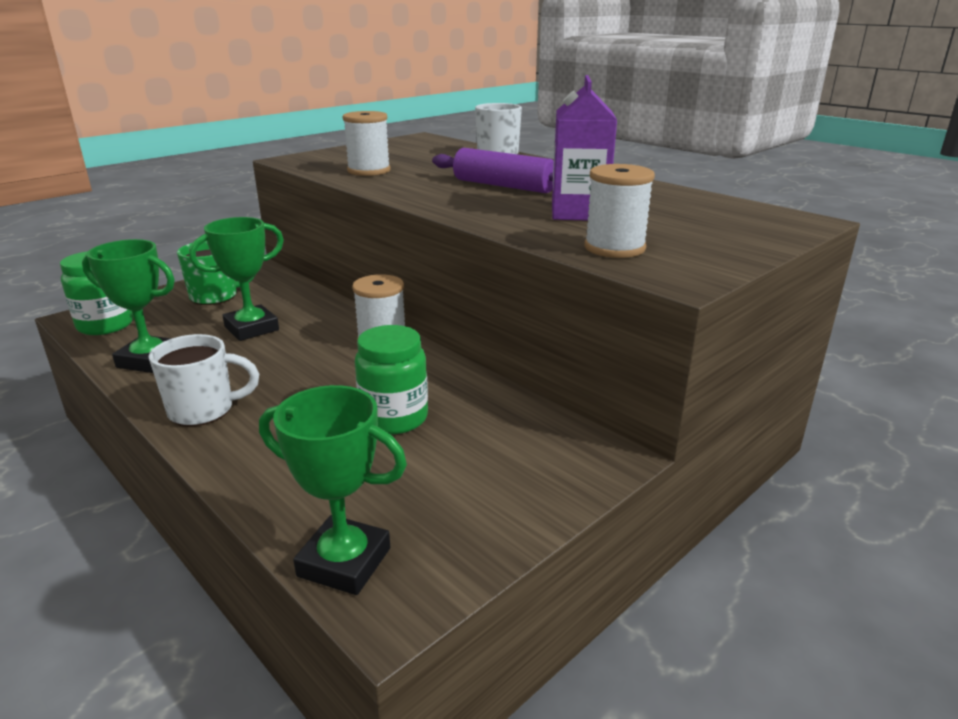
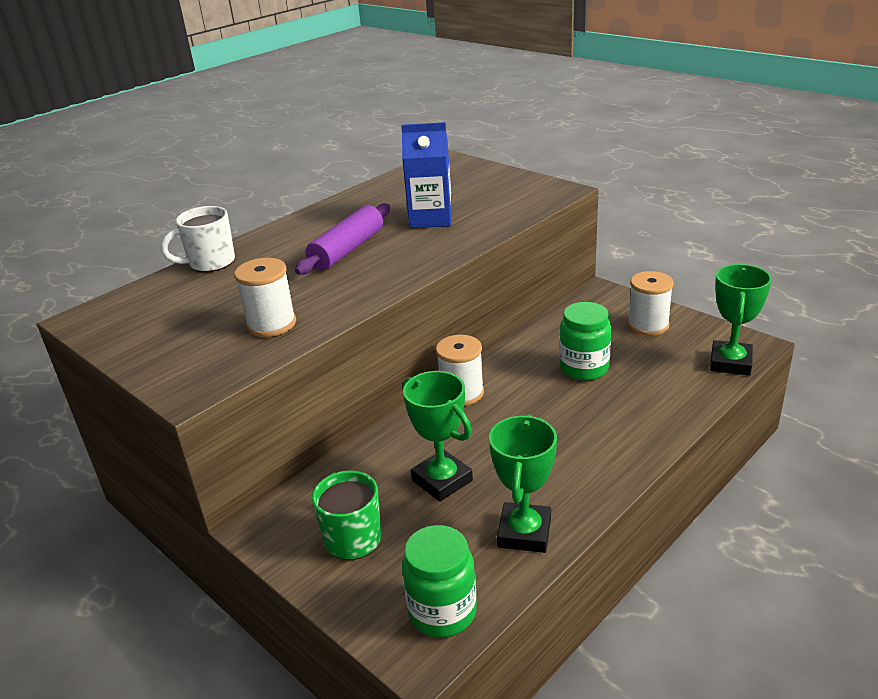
camera: 90 degrees left, 5 degrees up
white mug [149,334,259,426] -> none
purple carton [552,75,617,220] -> blue carton [401,122,452,228]
white spool [584,164,655,258] -> white spool moved to [628,271,674,336]

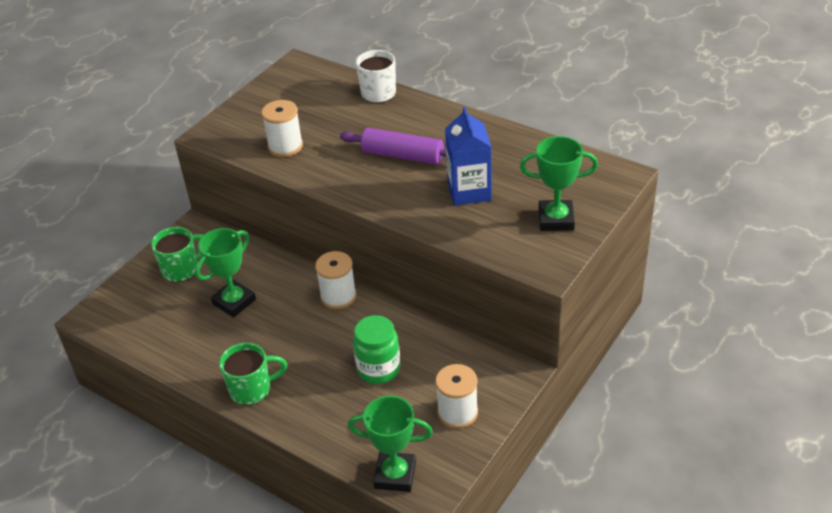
camera: 80 degrees right, 10 degrees up
green jar [402,525,477,637] -> none
green trophy [489,414,557,553] -> green trophy moved to [520,136,598,231]
none -> green mug [219,343,287,405]

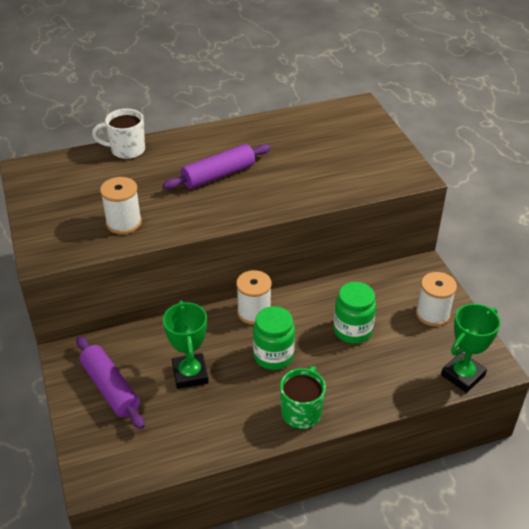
camera: 55 degrees left, 0 degrees up
green mug [151,227,203,283] -> purple rolling pin [76,336,145,429]
blue carton [445,106,492,206] -> none
green trophy [520,136,598,231] -> none
none -> green jar [253,306,295,370]

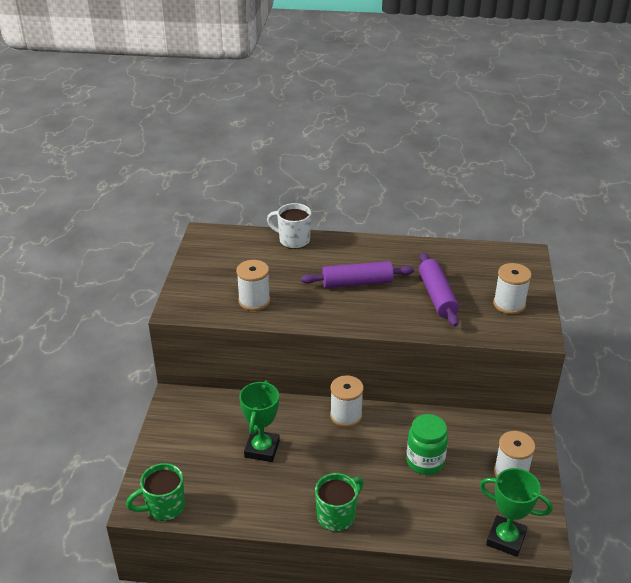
camera: 25 degrees right, 5 degrees down
purple rolling pin [76,336,145,429] -> purple rolling pin moved to [419,253,459,327]
green jar [253,306,295,370] -> none
green trophy [441,304,500,393] -> green trophy turned 45 degrees clockwise [479,468,553,557]
none -> green mug [126,463,185,521]
none -> white spool [493,263,532,314]

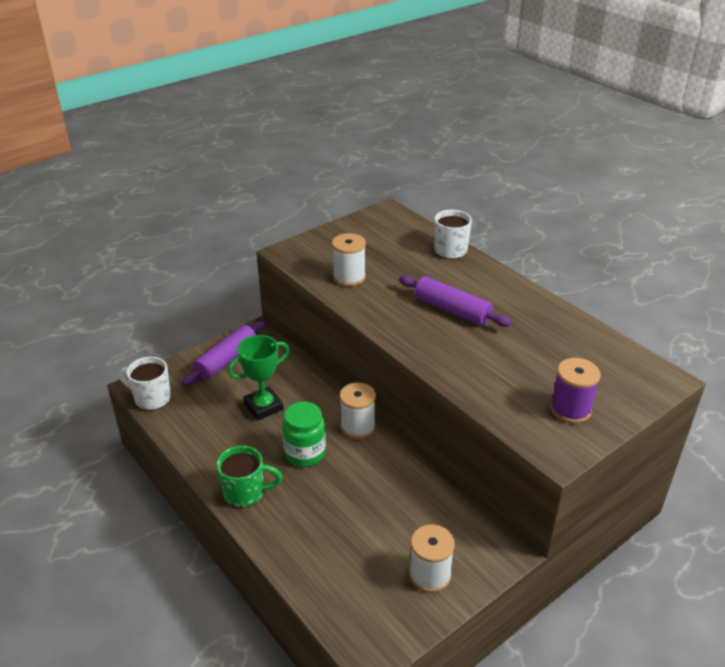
camera: 45 degrees right, 0 degrees up
green mug [126,463,185,521] -> white mug [119,357,171,410]
green jar [406,414,448,475] -> green jar moved to [282,401,326,467]
purple rolling pin [419,253,459,327] -> purple rolling pin moved to [182,321,266,386]
green trophy [479,468,553,557] -> none
white spool [493,263,532,314] -> purple spool [550,358,601,423]

